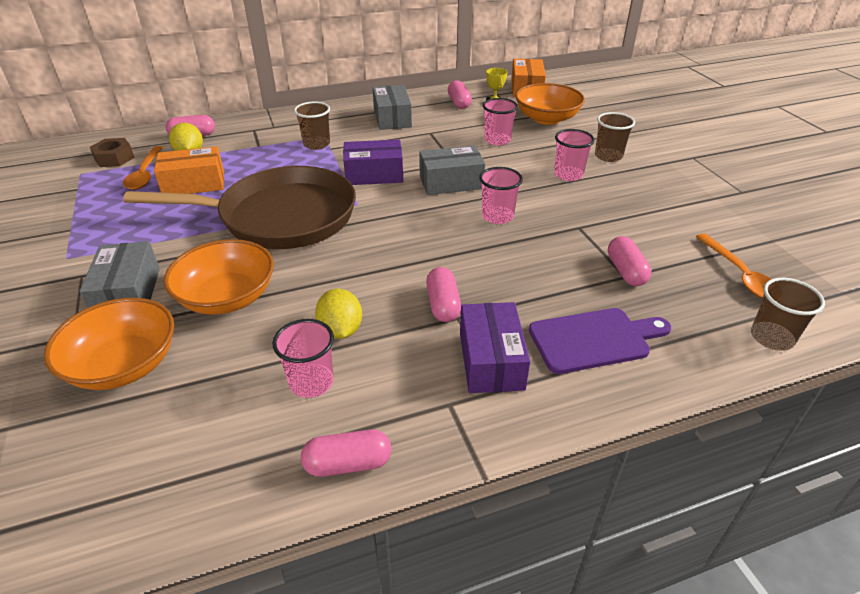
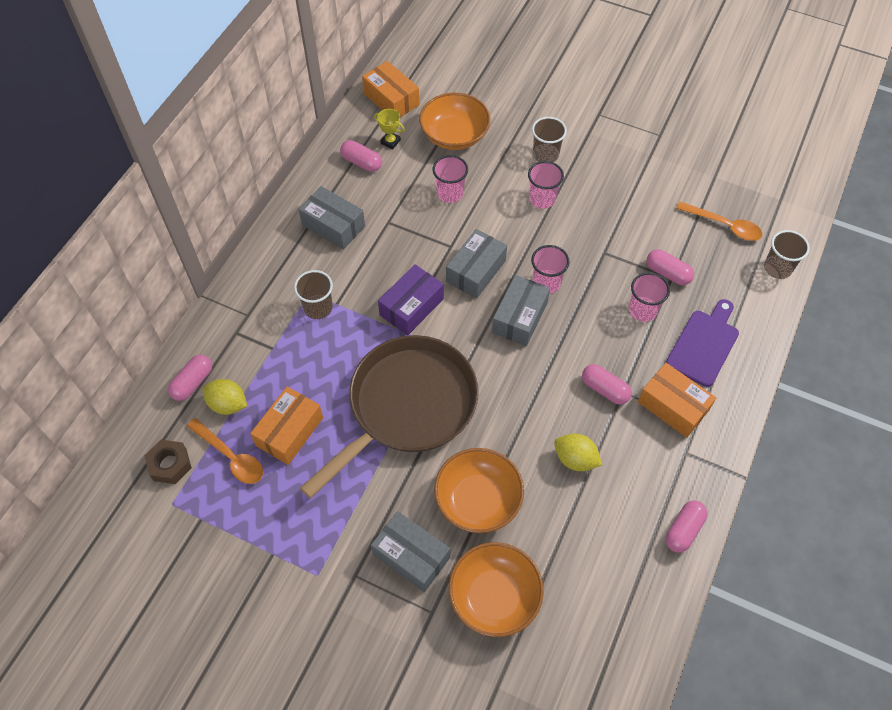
camera: 45 degrees left, 20 degrees up
pink cup [272,319,334,398] -> pink cup moved to [629,272,670,322]
purple box [460,302,530,393] -> orange box [638,363,716,438]
none -> grey box [492,275,550,346]

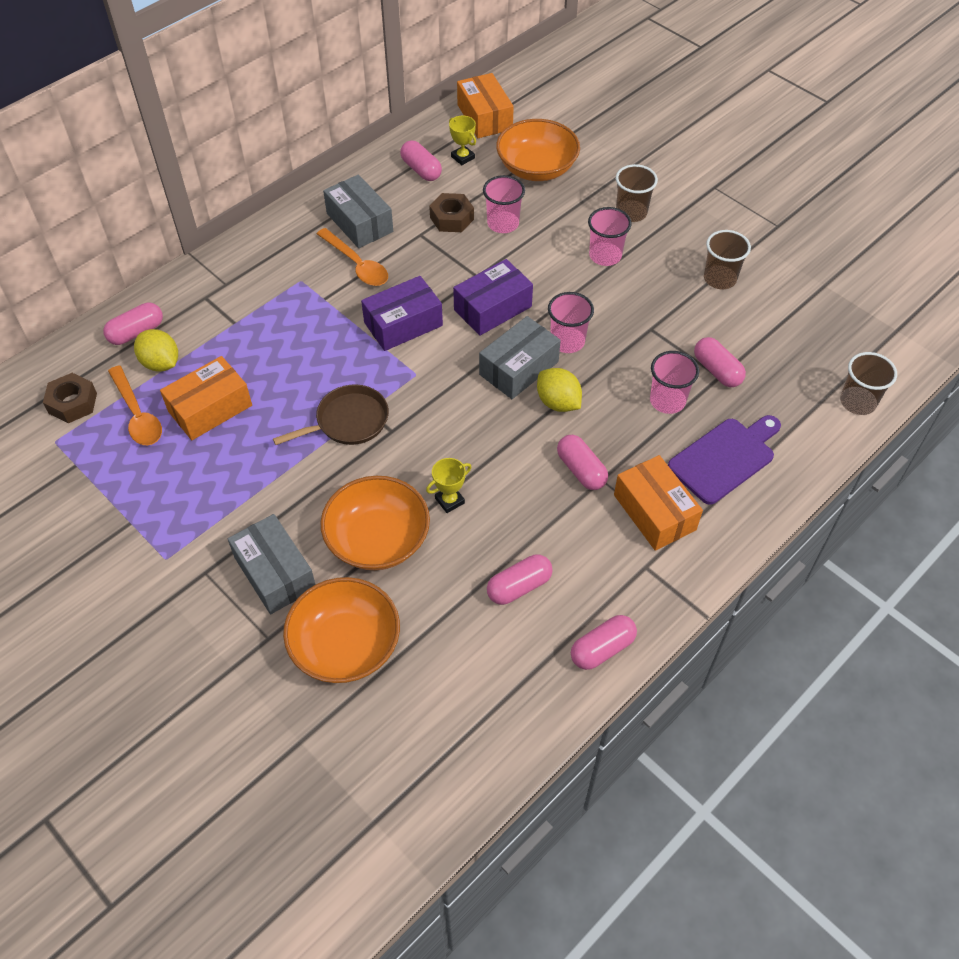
camera: 20 degrees right, 5 degrees down
brown cup [294,270,333,319] -> brown cup moved to [704,230,751,289]
brown pan [300,335,479,498] -> brown pan [273,384,389,445], size x0.47
grey box [446,229,507,299] -> purple box [453,259,533,336]
yellow lemon [554,434,602,471] -> yellow lemon moved to [537,368,582,412]
orange spoon [676,201,762,241] -> orange spoon moved to [317,228,388,286]
none -> yellow trophy [426,458,472,513]
none -> brown nut [429,193,474,232]
none -> pink capsule [487,554,553,605]

